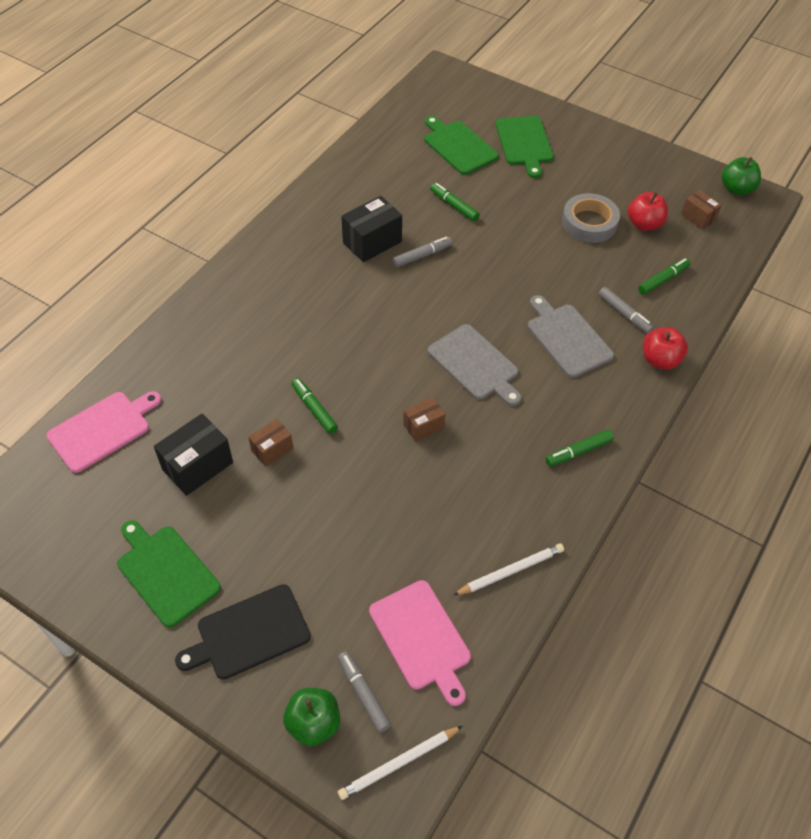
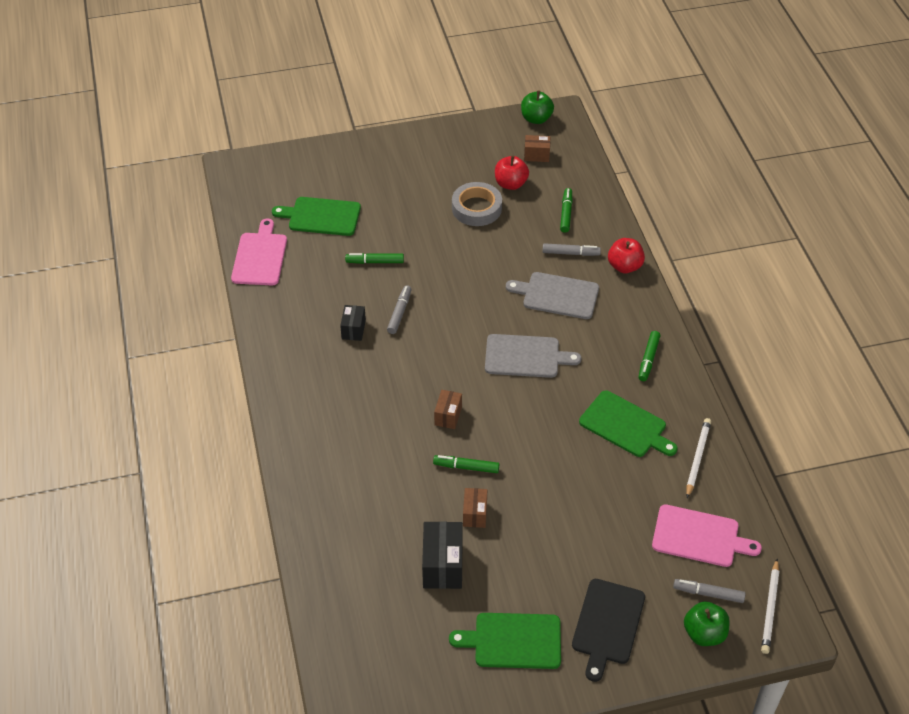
camera: 45 degrees left, 5 degrees down
pink cutting board [47,391,161,473] -> pink cutting board moved to [231,218,287,285]
black box [341,196,402,262] -> black box [340,305,366,341], size x0.60
brown box [403,397,445,442] -> brown box moved to [434,390,462,429]
green cutting board [496,116,554,178] -> green cutting board moved to [579,390,678,457]

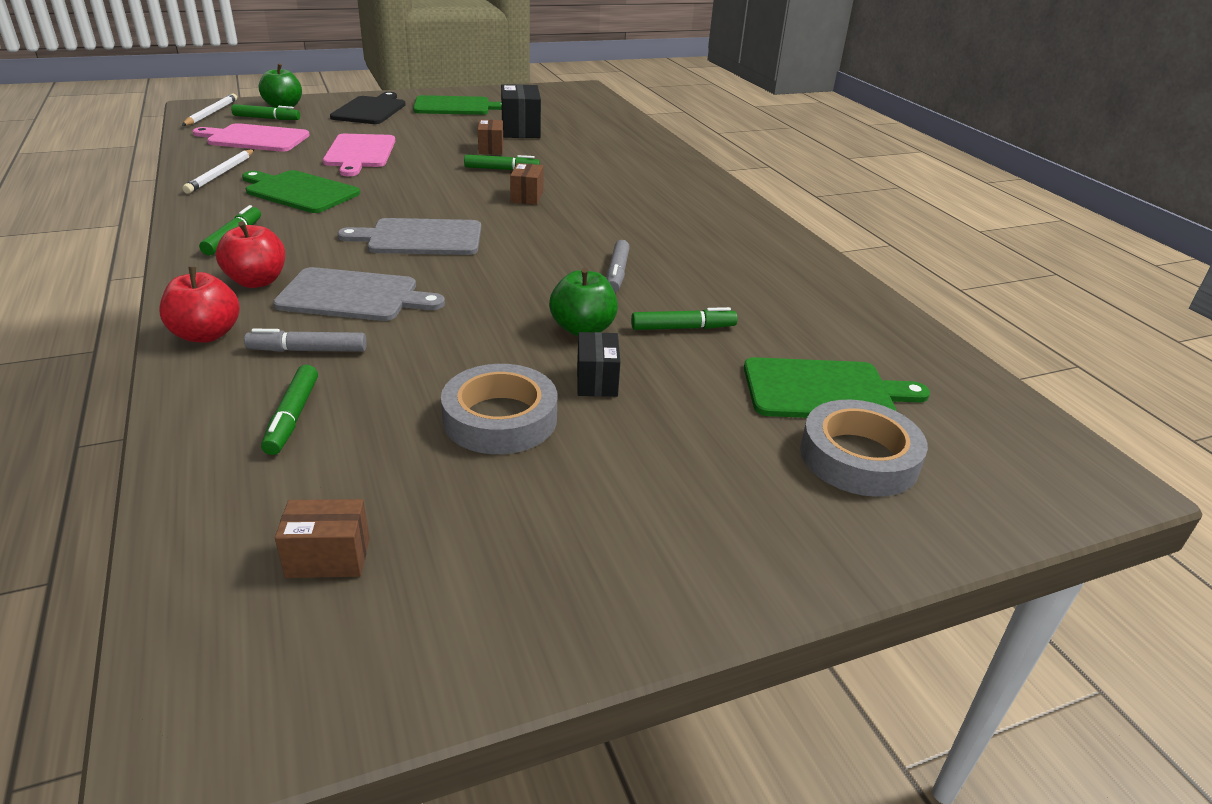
camera: 170 degrees right, 15 degrees down
pink cutting board [231,218,287,285] -> pink cutting board moved to [323,134,395,176]
black box [340,305,366,341] -> black box moved to [577,332,620,397]
red apple [495,155,529,190] -> red apple moved to [216,221,285,288]
green apple [521,91,554,124] -> green apple moved to [549,268,618,336]
grey marker [673,579,745,603] -> green marker [231,104,300,120]
none -> grey tape [800,400,928,497]

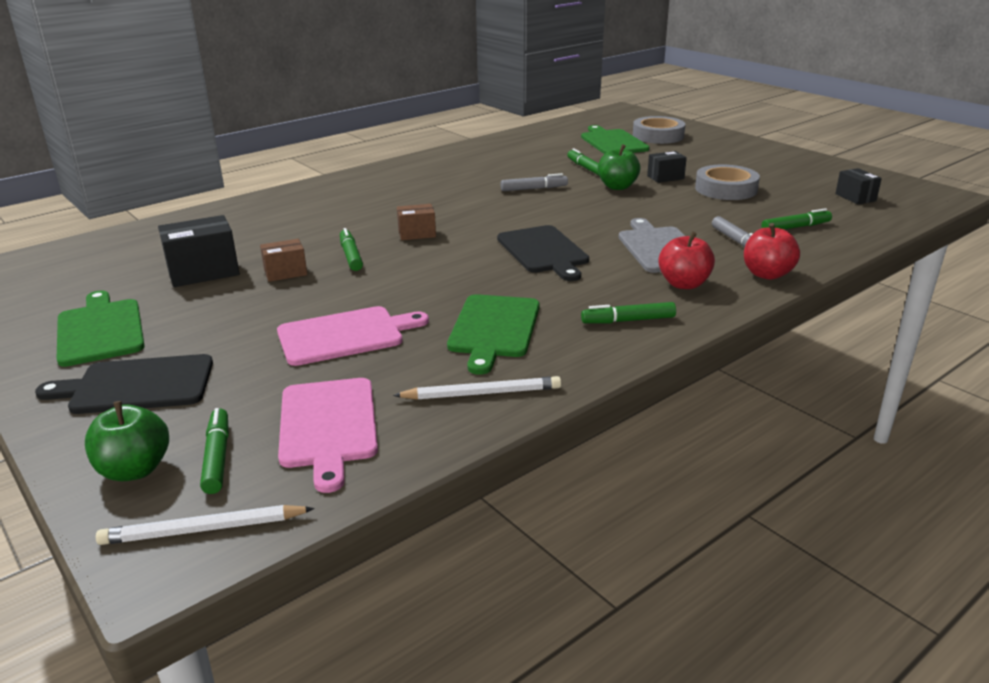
camera: 105 degrees left, 5 degrees down
brown box [275,499,370,578] -> black box [835,168,882,204]
grey cutting board [338,218,481,255] -> black cutting board [497,225,589,281]

